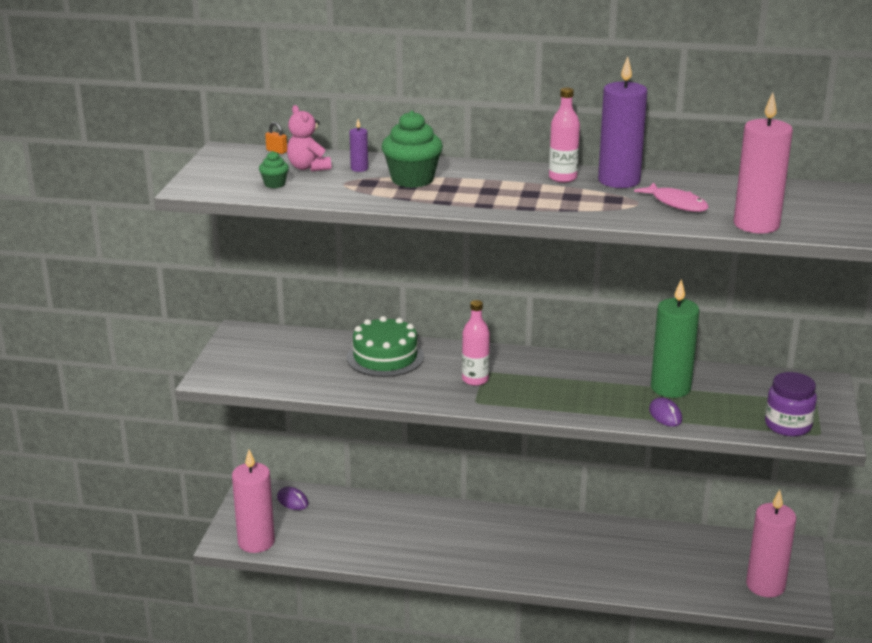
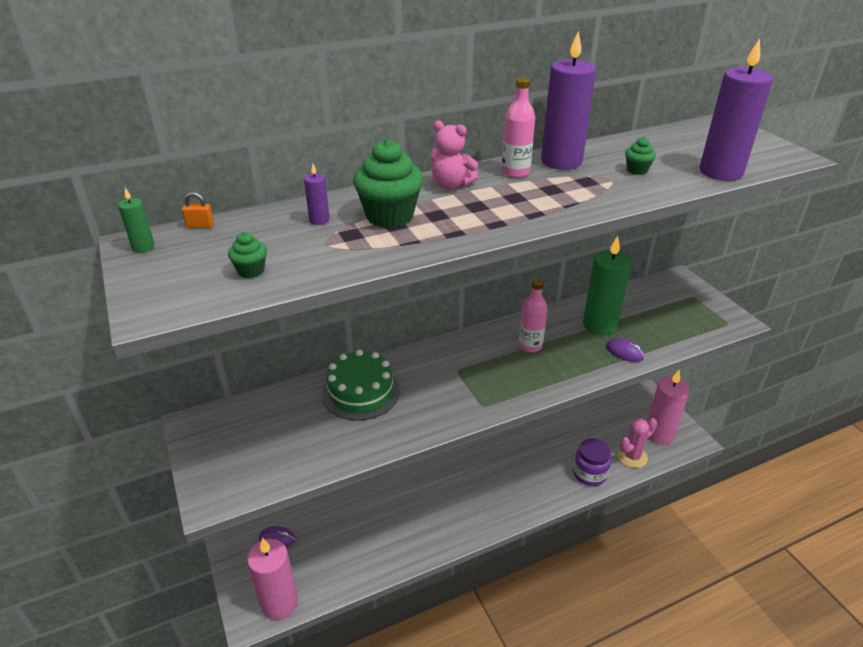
camera: 35 degrees left, 10 degrees up
pink teddy bear [287,105,331,172] -> pink teddy bear moved to [431,121,478,190]
pink bottle [462,300,490,386] -> pink bottle moved to [519,279,548,352]
pink fish [634,182,709,212] -> green cupcake [625,137,656,175]
pink candle [734,93,793,234] -> purple candle [700,38,773,181]
purple jar [765,372,817,437] -> purple jar moved to [573,438,611,486]
none -> green candle [118,188,155,252]
none -> pink cactus [617,418,657,468]

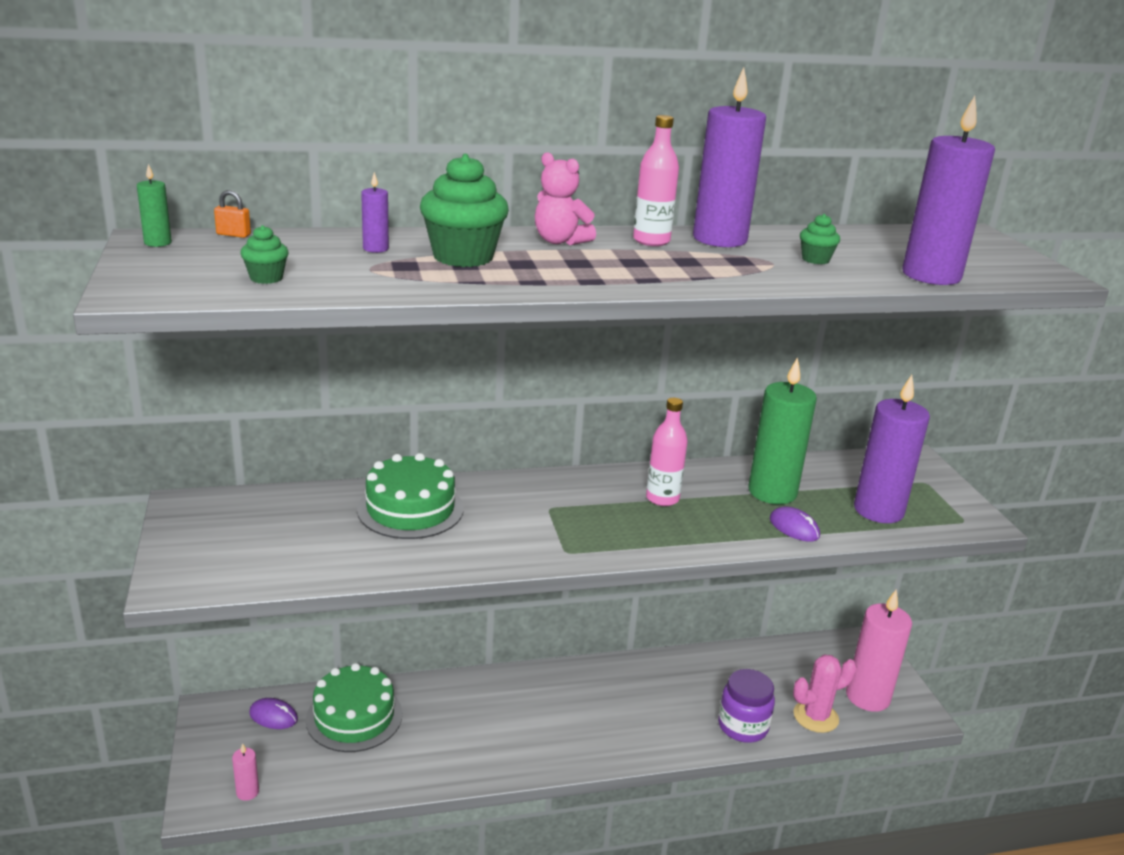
camera: 10 degrees right, 10 degrees down
pink candle [247,538,298,620] -> pink candle [232,743,259,801], size x0.43
none -> green cake [306,663,402,752]
none -> purple candle [854,375,930,523]

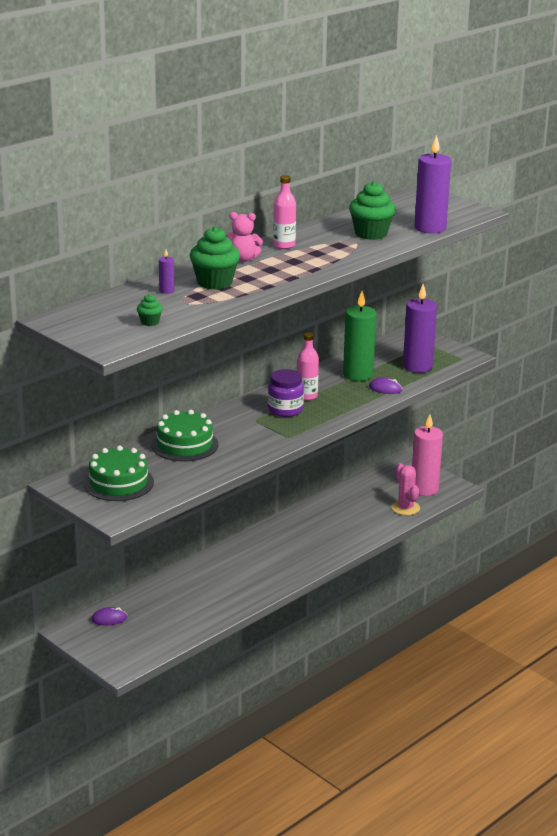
camera: 30 degrees left, 0 degrees up
green candle [137,164,172,247] -> none
orange padlock [214,190,251,238] -> none
pink candle [232,743,259,801] -> none
green cake [306,663,402,752] -> green cake moved to [84,446,154,501]
purple candle [693,68,766,247] -> none
purple jar [718,669,775,743] -> purple jar moved to [268,369,304,417]
pink cactus [793,655,857,733] -> pink cactus turned 60 degrees counterclockwise [391,463,420,515]
green cupcake [800,214,840,264] -> green cupcake [349,181,396,240], size x2.06

